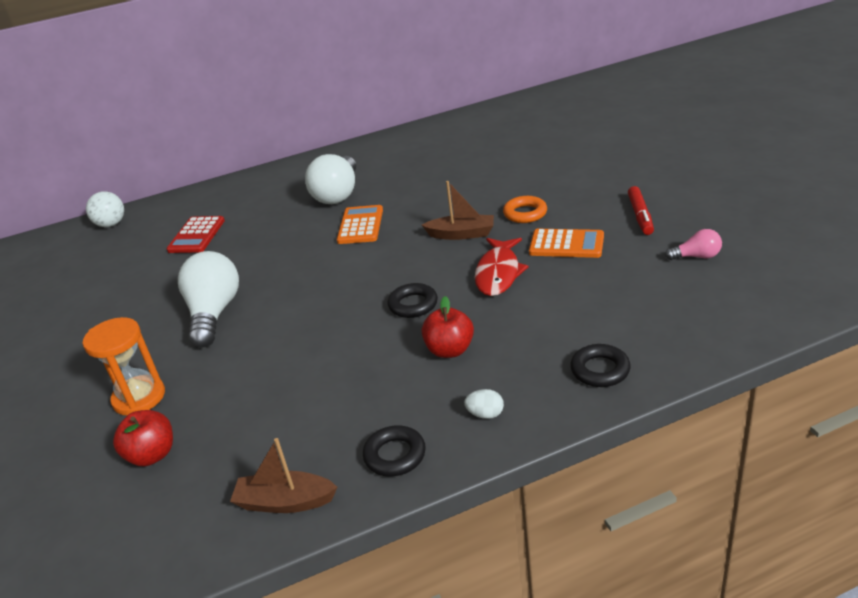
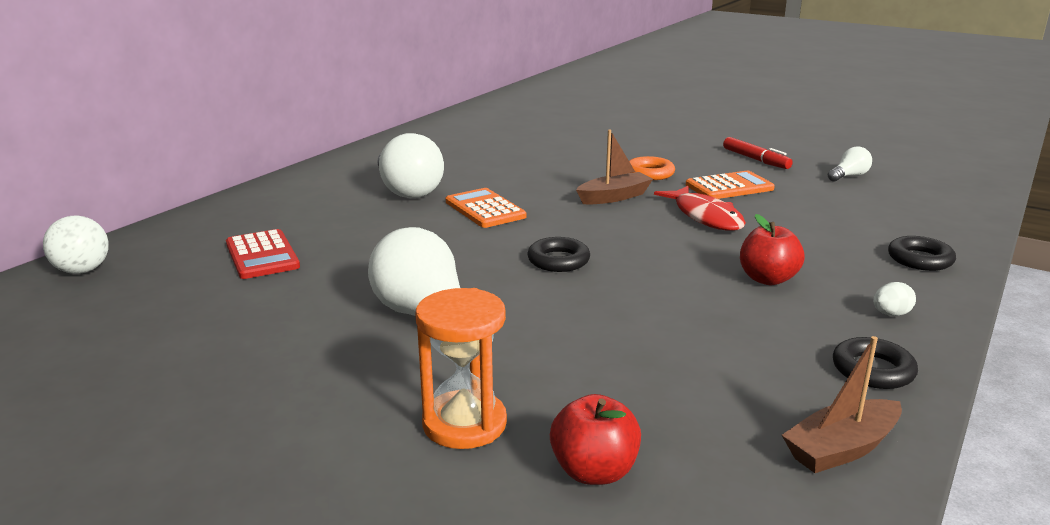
camera: 40 degrees left, 10 degrees down
black ring [388,283,438,318] -> black ring moved to [527,237,590,272]
pink light bulb [665,229,722,260] -> white light bulb [828,146,872,181]

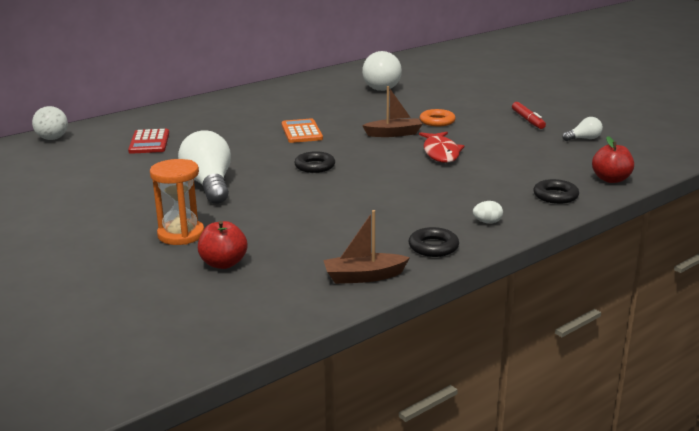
camera: 20 degrees right, 0 degrees up
white light bulb [378,133,444,198] -> white light bulb moved to [362,51,402,91]
orange calculator [686,170,775,199] -> none
red apple [740,214,805,285] -> red apple moved to [592,136,634,183]

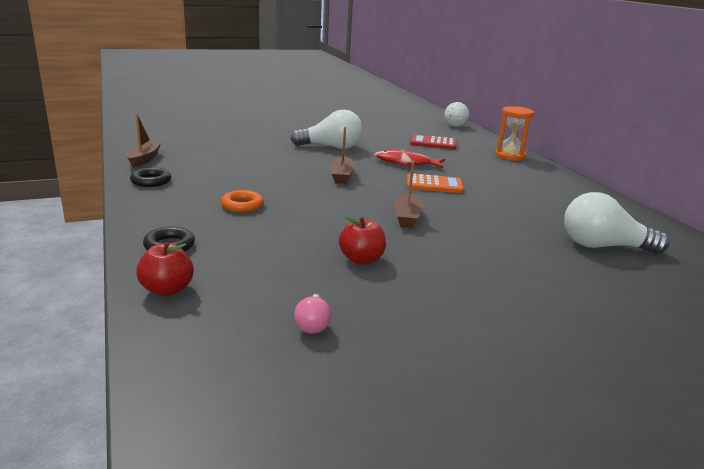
camera: 105 degrees right, 0 degrees up
orange hourglass [150,159,204,245] -> orange hourglass moved to [495,106,534,161]
red apple [198,221,247,269] -> red apple moved to [339,216,386,265]
black ring [294,151,335,173] -> brown boat [330,127,355,184]
red fish [419,132,464,163] -> red fish moved to [375,150,445,168]
orange ring [420,109,456,126] -> orange ring moved to [221,190,264,212]
white egg [473,201,503,223] -> none
red marker [512,102,546,129] -> none
white light bulb [562,117,603,141] -> pink light bulb [294,294,331,334]

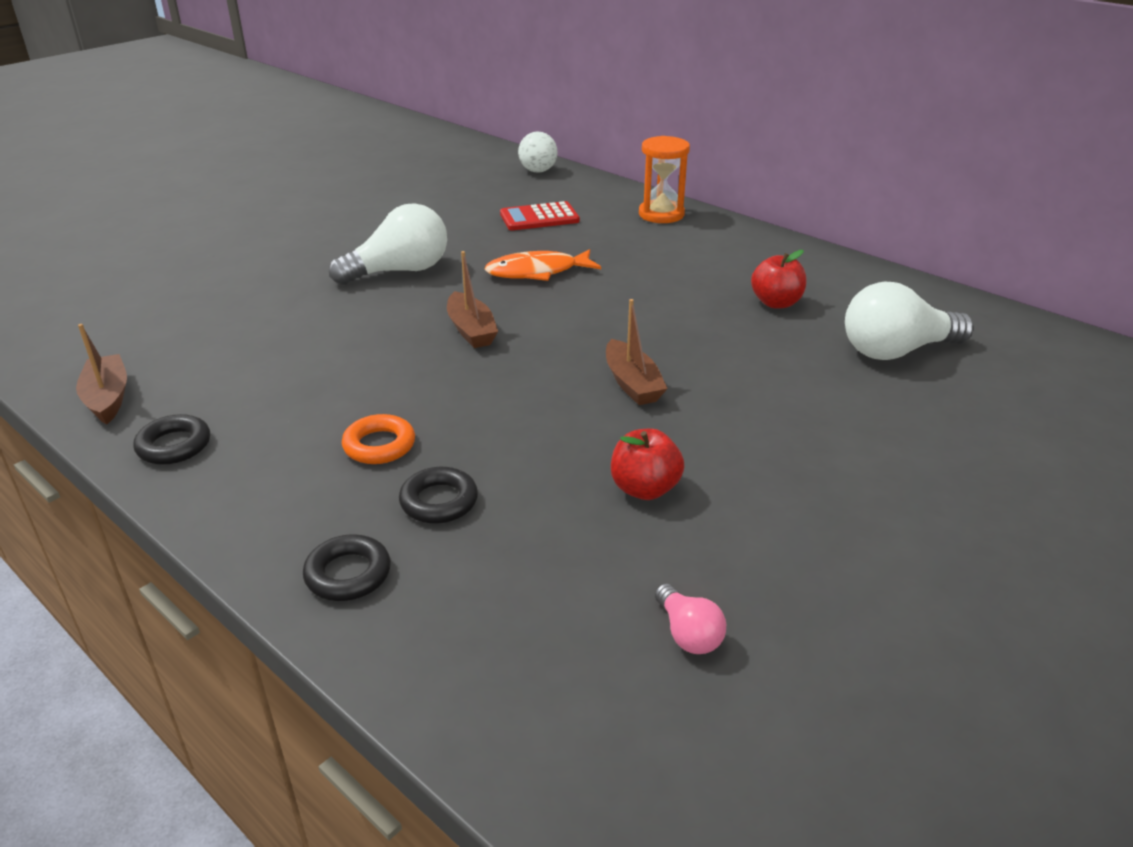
camera: 25 degrees left, 10 degrees up
red apple [136,242,194,296] -> red apple moved to [751,250,807,309]
red fish [375,150,445,168] -> orange fish [484,249,601,281]
orange calculator [407,174,464,193] -> none
none -> black ring [399,467,478,524]

